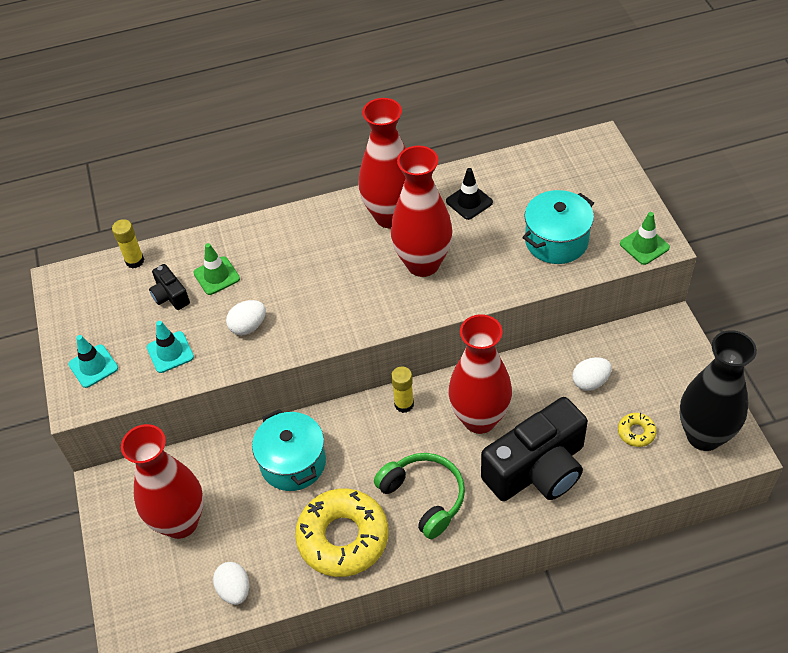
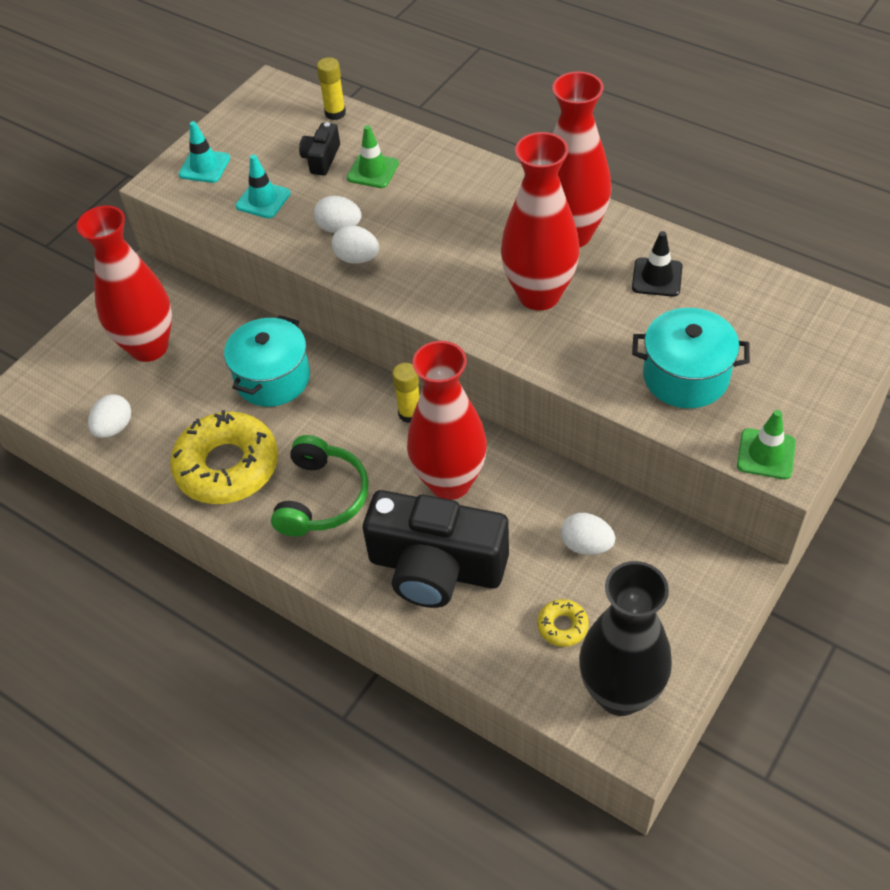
camera: 50 degrees right, 0 degrees up
none -> white egg [332,225,379,264]

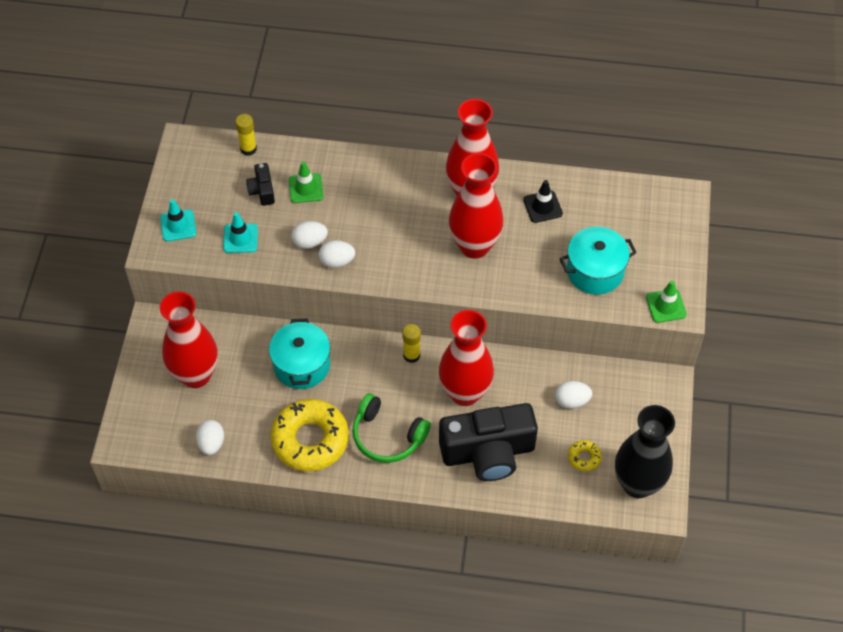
camera: 30 degrees left, 5 degrees up
green headphones [271,435,369,537] -> green headphones turned 135 degrees clockwise [352,393,431,463]

